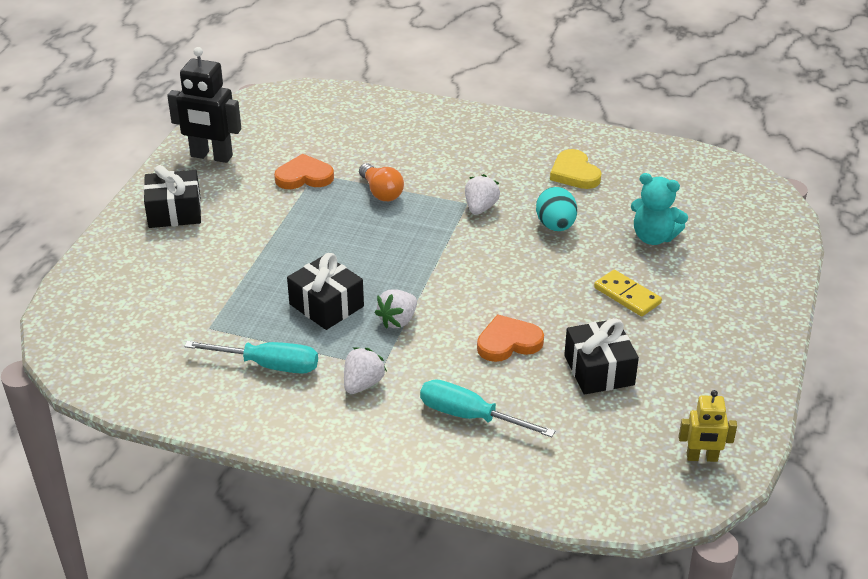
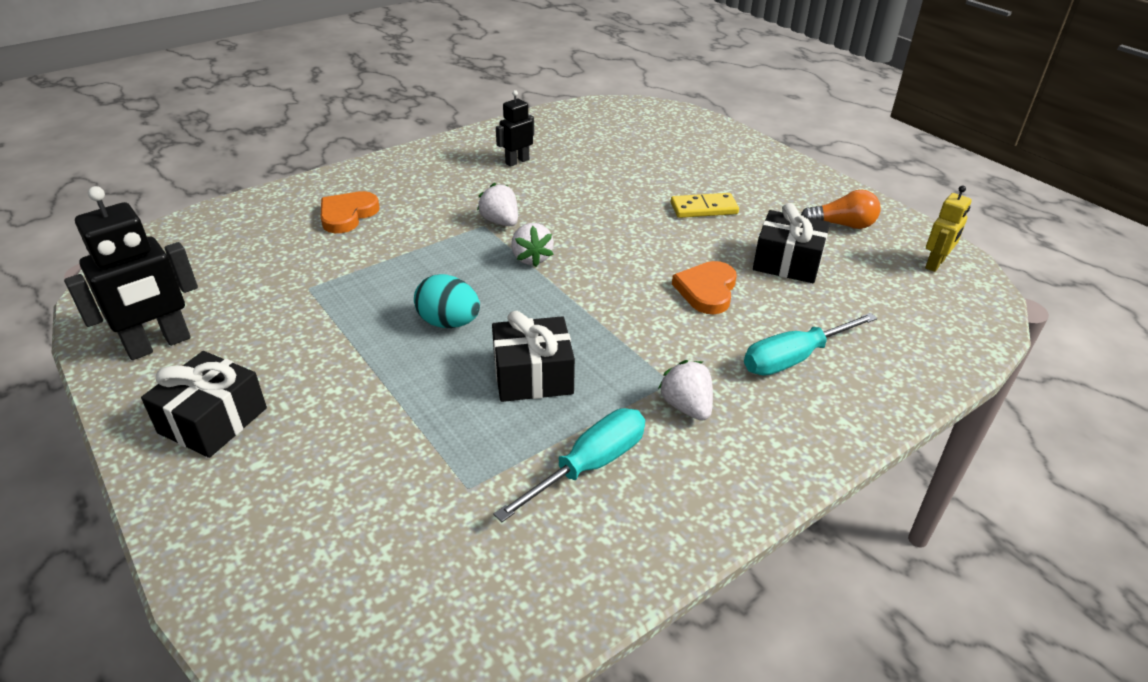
camera: 55 degrees left, 0 degrees up
orange heart [274,154,334,189] -> orange heart moved to [320,191,379,233]
orange light bulb [359,163,404,201] -> orange light bulb moved to [801,190,881,229]
white strawberry [375,289,417,329] -> white strawberry moved to [511,223,554,267]
turquoise egg [536,187,577,231] -> turquoise egg moved to [414,274,480,328]
yellow heart [550,149,602,189] -> black robot [496,90,534,167]
turquoise teddy bear [631,173,688,245] -> none

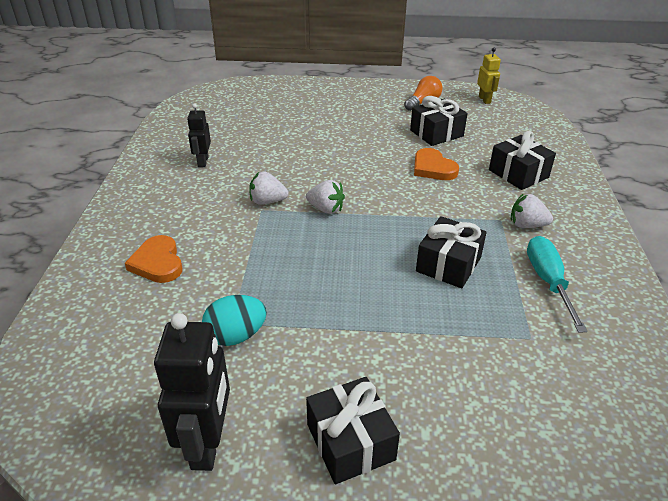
camera: 50 degrees left, 0 degrees up
turquoise egg [414,274,480,328] -> turquoise egg moved to [202,295,267,346]
yellow domino [671,193,739,218] -> none
turquoise screwdriver [744,313,877,376] -> black gift [489,131,556,190]

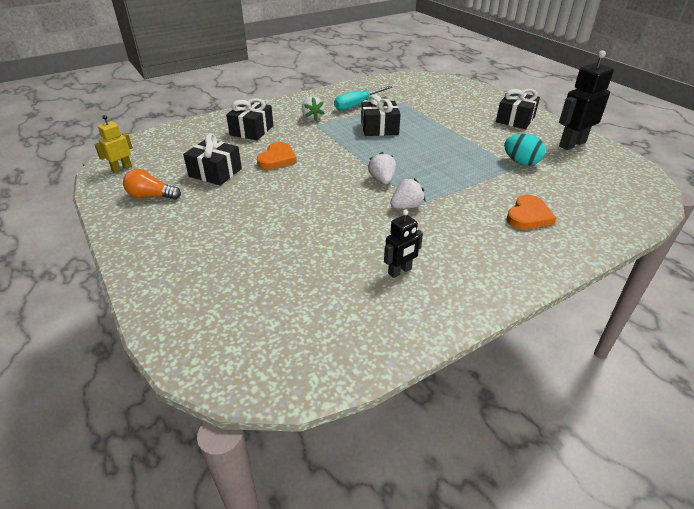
camera: 125 degrees left, 0 degrees up
white strawberry [249,172,289,205] -> white strawberry turned 90 degrees counterclockwise [390,178,425,209]

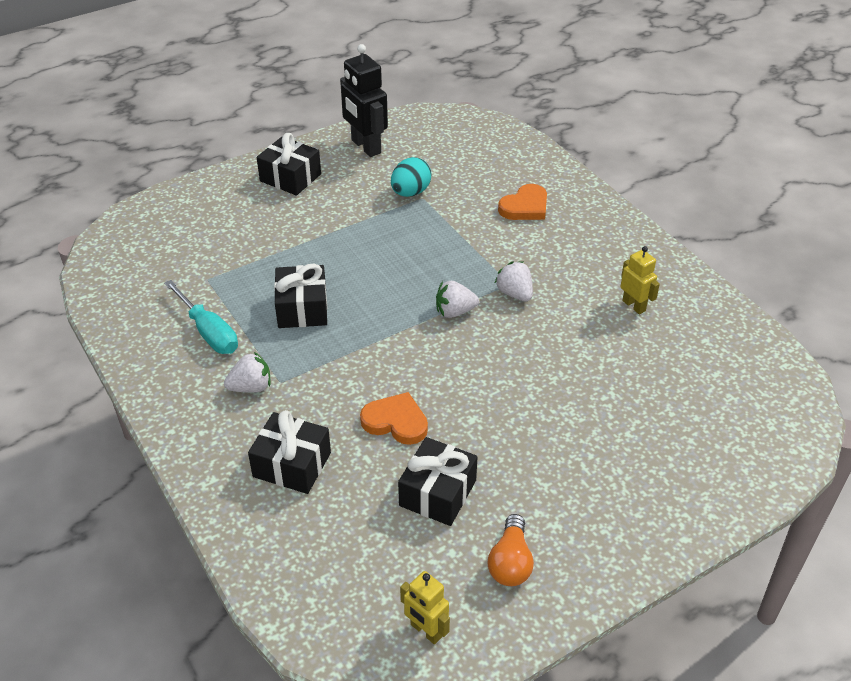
camera: 90 degrees left, 5 degrees up
black robot [384,209,423,278] -> yellow robot [620,246,660,314]
orange heart [506,195,556,230] -> orange heart turned 105 degrees clockwise [498,184,547,220]

